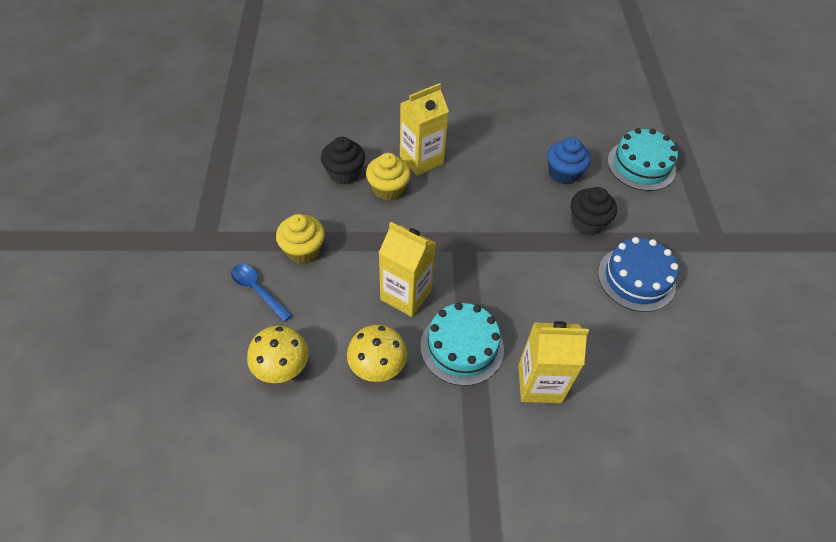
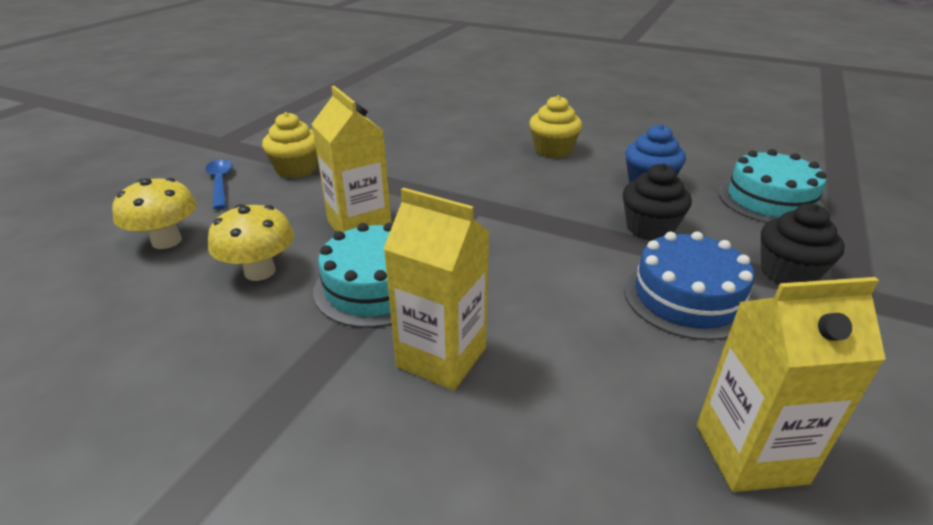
camera: 30 degrees right, 20 degrees down
black cupcake [321,137,365,185] -> black cupcake moved to [761,204,845,283]
yellow cupcake [366,153,411,201] -> yellow cupcake moved to [529,95,582,158]
yellow carton [400,83,449,176] -> yellow carton moved to [697,277,886,492]

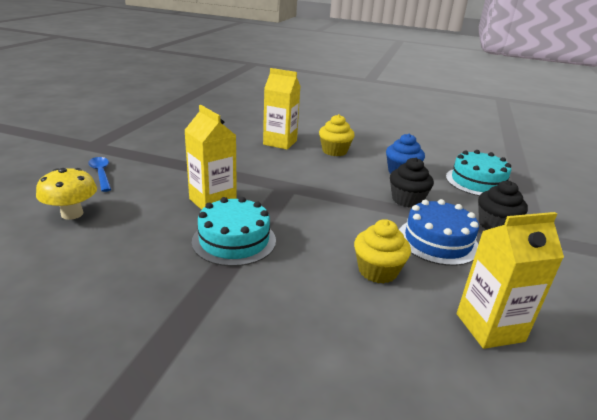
camera: 10 degrees left, 5 degrees down
yellow mushroom [208,204,294,281] -> none
yellow cupcake [262,112,317,178] -> yellow cupcake moved to [354,219,411,284]
yellow carton [383,188,489,391] -> yellow carton moved to [263,68,301,150]

